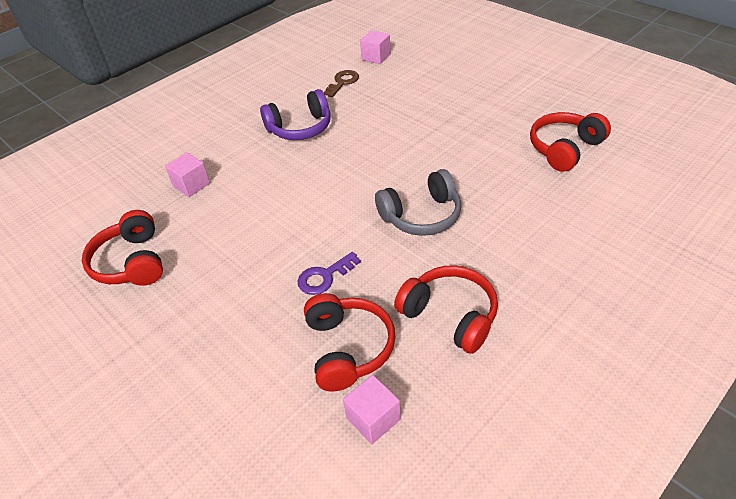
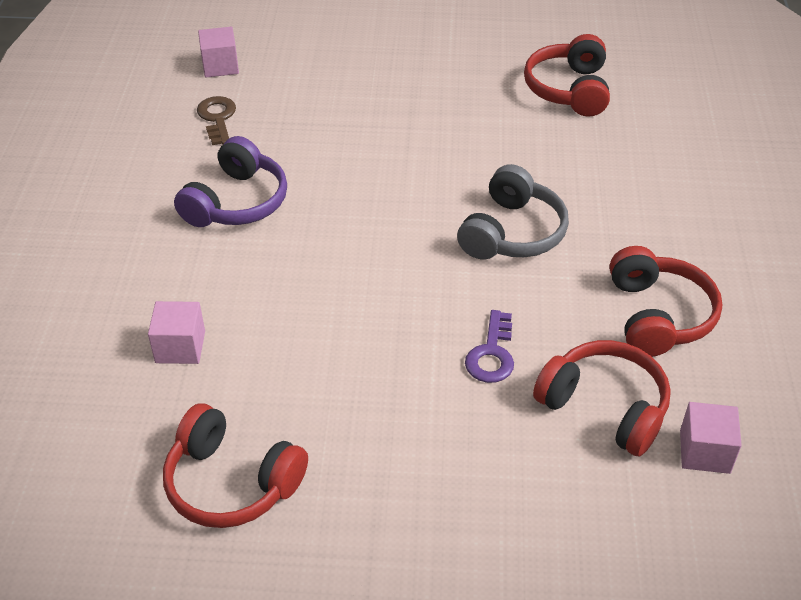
camera: 45 degrees left, 0 degrees up
red headphones [394,265,498,354] -> red headphones turned 90 degrees clockwise [610,246,722,357]

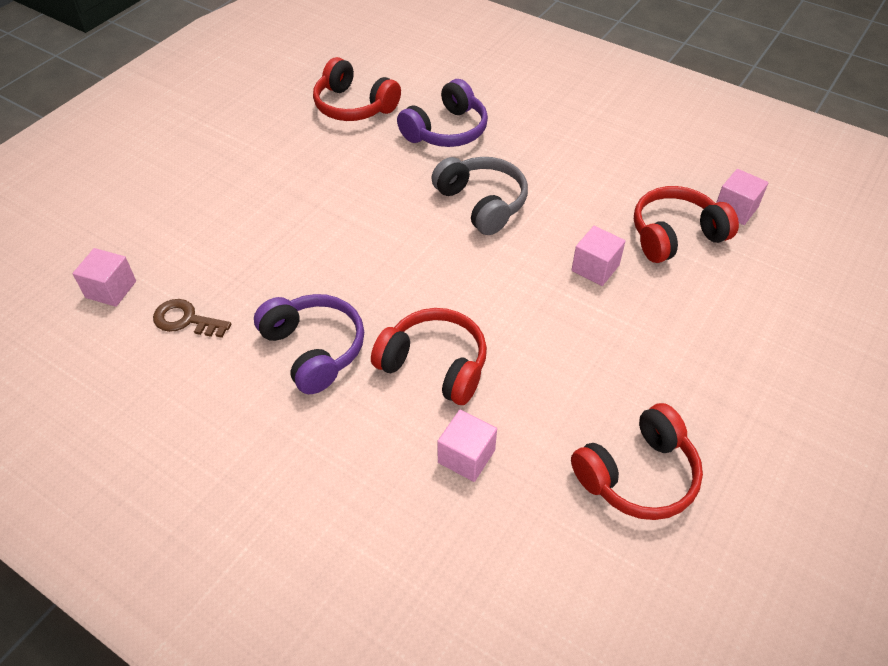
camera: 60 degrees left, 5 degrees up
purple key [465,310,514,383] -> pink cube [572,226,625,286]
red headphones [610,246,722,357] -> red headphones moved to [371,308,487,405]
none -> purple headphones [397,79,488,147]

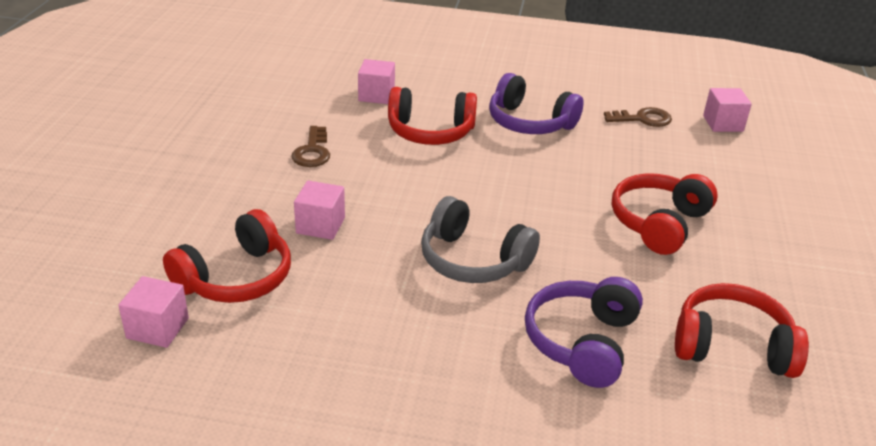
camera: 155 degrees right, 15 degrees down
red headphones [571,403,703,520] -> red headphones moved to [612,174,718,255]
none -> brown key [291,126,330,167]

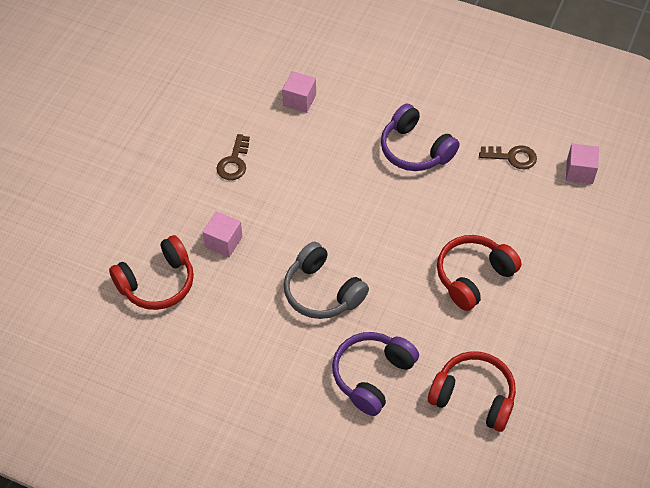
camera: 15 degrees right, 20 degrees up
pink cube [118,276,189,348] -> none
red headphones [388,87,477,145] -> none

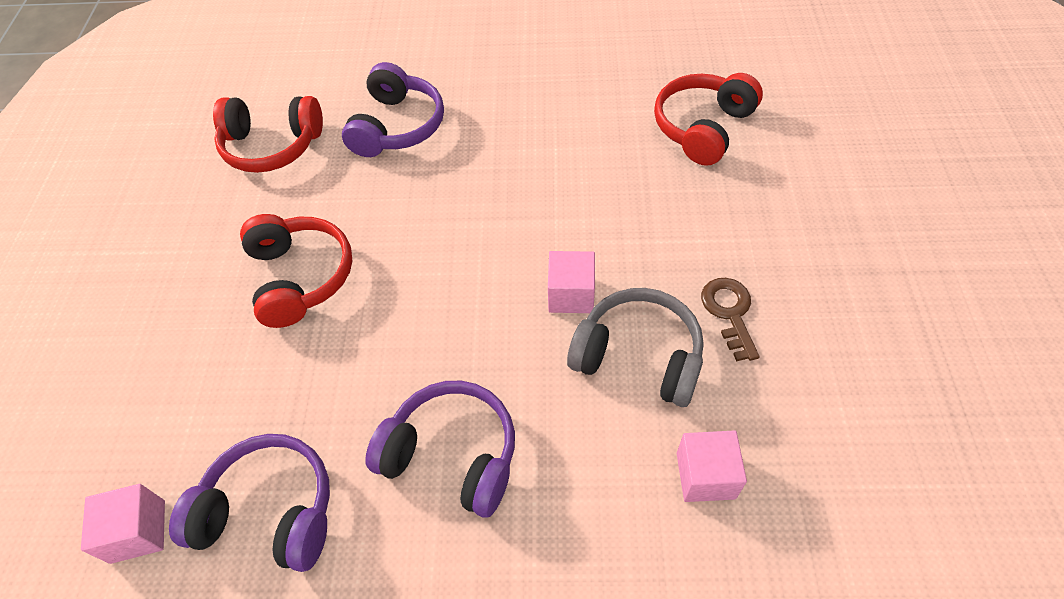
camera: 160 degrees right, 0 degrees up
pink cube [203,211,243,257] -> pink cube moved to [548,251,595,313]
grey headphones [284,242,369,319] -> grey headphones moved to [567,288,704,407]
red headphones [437,235,522,311] -> red headphones turned 45 degrees counterclockwise [240,214,353,328]
brown key [479,145,537,169] -> purple headphones [169,434,330,572]

